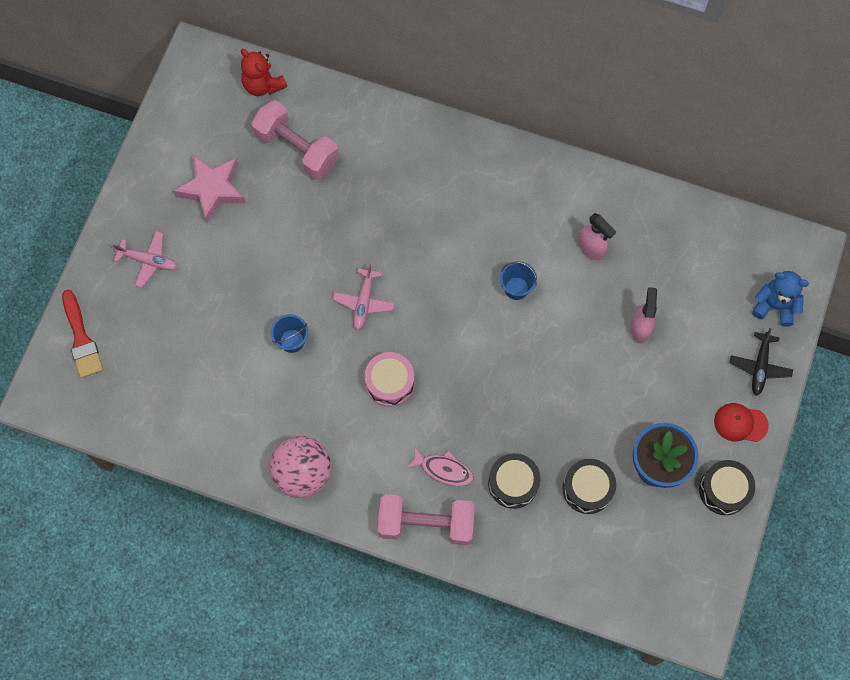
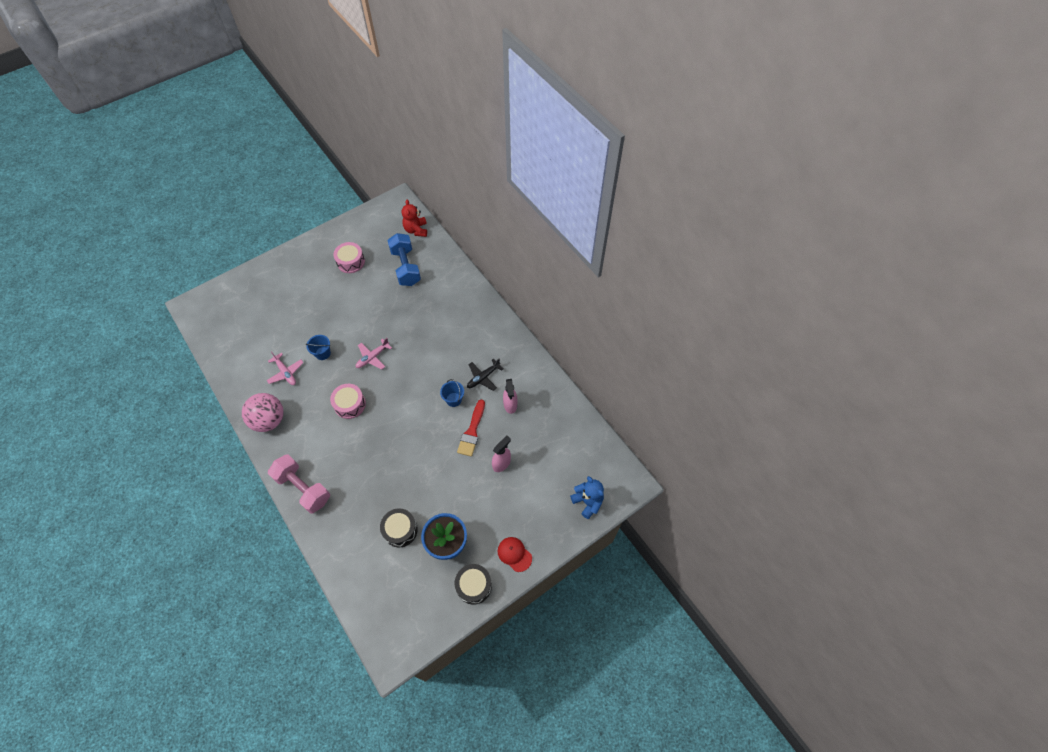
camera: 35 degrees right, 10 degrees down
red brush [62,290,103,378] -> red brush moved to [457,400,485,457]
pink plane [113,231,178,288] -> pink plane moved to [266,351,304,385]
pink star [174,155,246,223] -> pink drum [334,242,365,273]
pink dumbbell [252,100,339,179] -> blue dumbbell [387,233,421,286]
pink fish [406,447,473,486] -> none
black drum [488,453,540,509] -> none
black plane [730,328,793,396] -> black plane moved to [467,359,503,391]

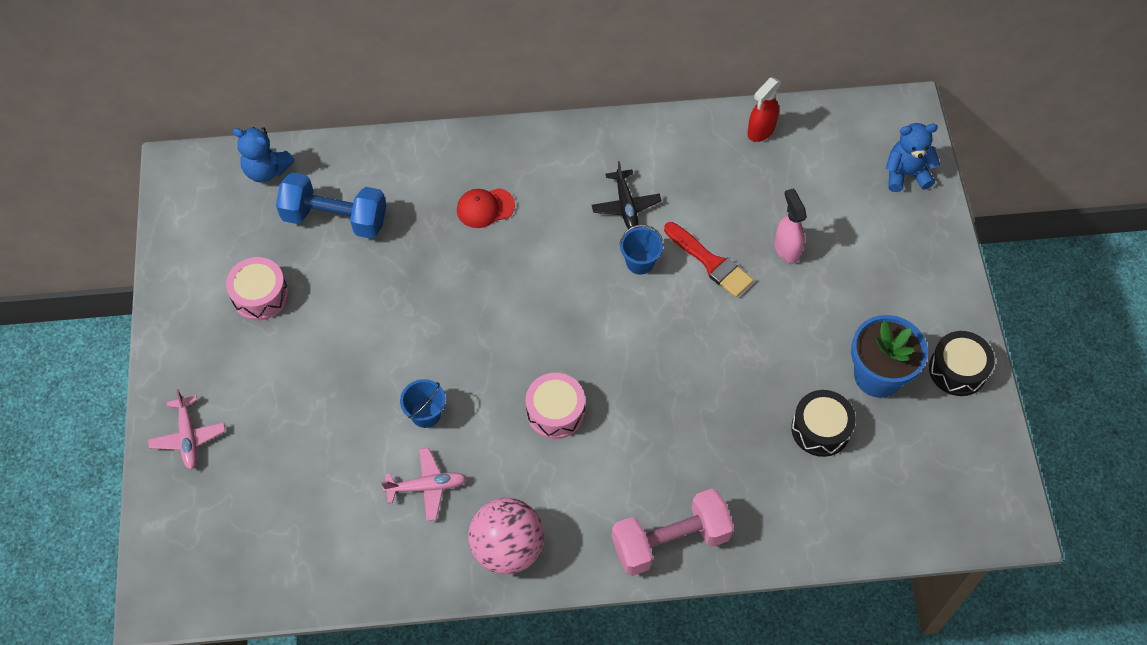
camera: 60 degrees left, 0 degrees up
pink plane [356,338,392,370] -> pink plane moved to [148,389,226,470]
red teddy bear [402,200,427,237] -> blue teddy bear [233,127,295,183]
red cap [498,537,532,572] -> red cap moved to [457,188,515,228]
pink spray bottle [503,379,517,414] -> none
none -> red spray bottle [747,78,781,142]

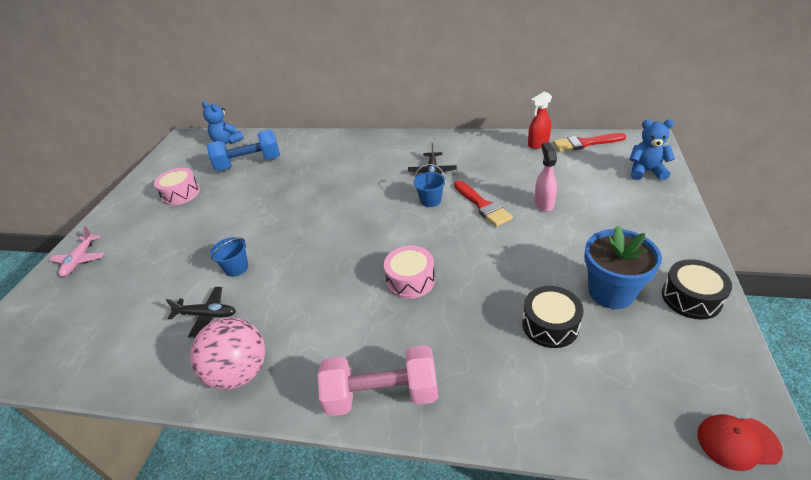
camera: 20 degrees right, 20 degrees down
blue dumbbell [276,172,386,239] -> blue dumbbell turned 45 degrees counterclockwise [207,130,280,171]
pink plane [381,448,467,521] -> black plane [166,287,236,338]
red cap [457,188,515,228] -> red cap moved to [697,414,783,471]
pink drum [526,373,585,439] -> pink drum moved to [384,246,435,299]
none -> red brush [553,133,626,152]

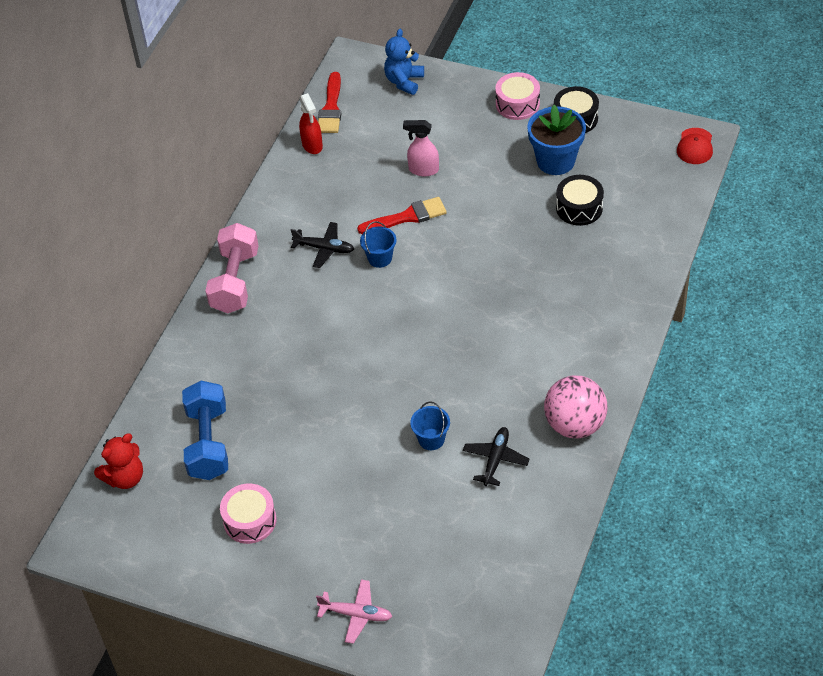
camera: 80 degrees left, 10 degrees up
blue teddy bear [202,102,244,144] -> red teddy bear [94,434,143,489]
pink dumbbell [317,345,438,416] -> pink dumbbell moved to [205,223,259,313]
pink drum [384,246,435,299] -> pink drum moved to [495,72,540,120]

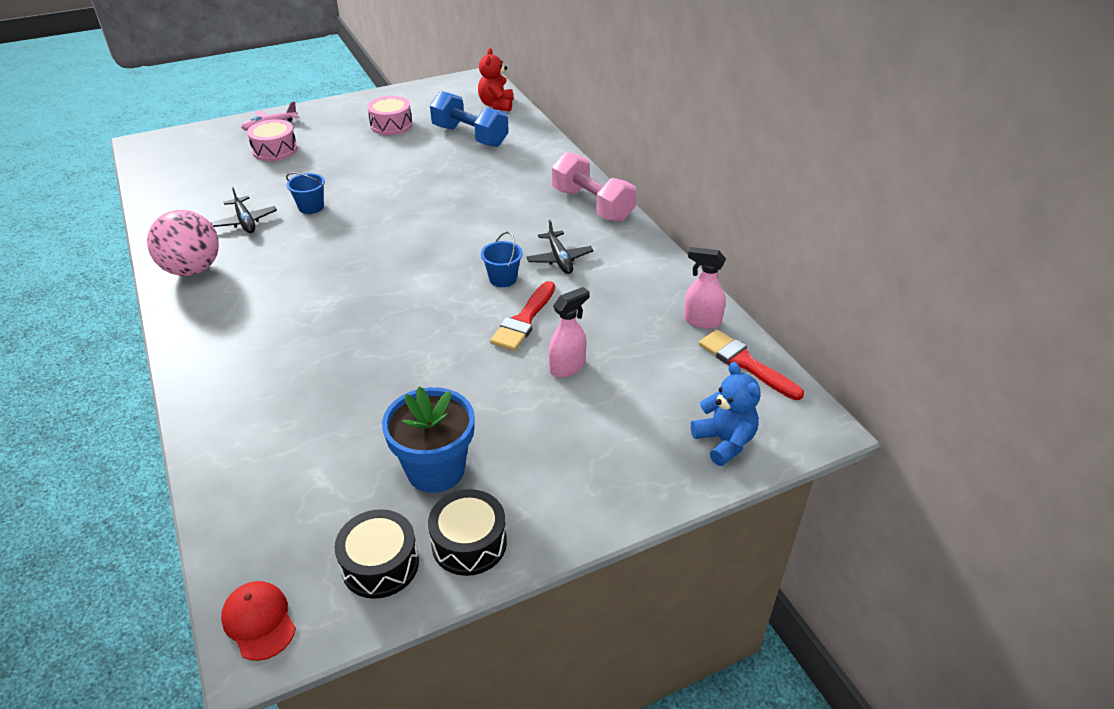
camera: 130 degrees right, 10 degrees down
black plane [291,222,354,268] -> black plane turned 75 degrees counterclockwise [526,220,594,274]
red spray bottle [299,93,323,154] -> pink spray bottle [684,247,726,329]
pink drum [495,72,540,120] -> pink drum moved to [247,119,297,161]
black drum [556,175,604,226] -> black drum moved to [335,509,419,599]

